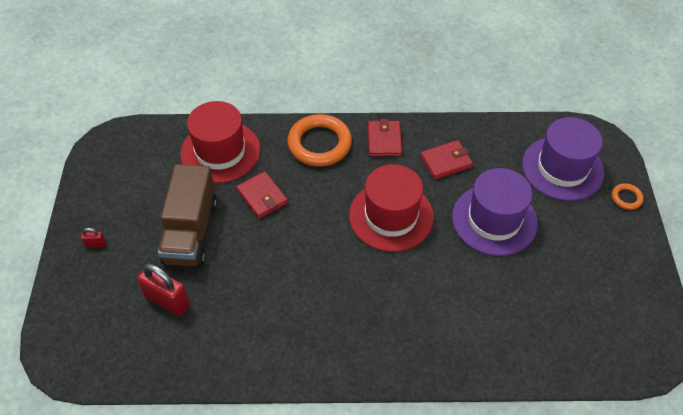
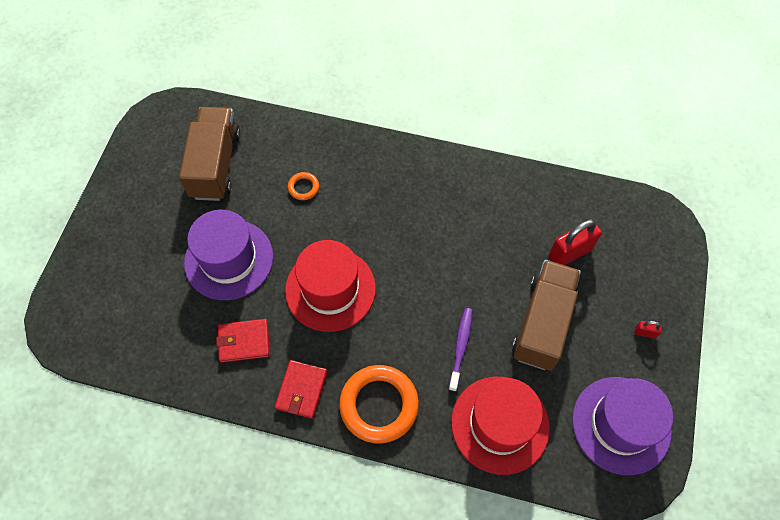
camera: 165 degrees left, 10 degrees up
red padlock [137,263,190,316] -> red padlock turned 75 degrees counterclockwise [549,219,602,265]
red wallet [236,171,288,219] -> purple toothbrush [449,308,472,391]
purple hat [522,117,604,201] -> purple hat moved to [572,377,673,475]
orange ring [612,183,644,210] -> orange ring moved to [288,172,319,200]
none -> brown truck [179,107,240,201]

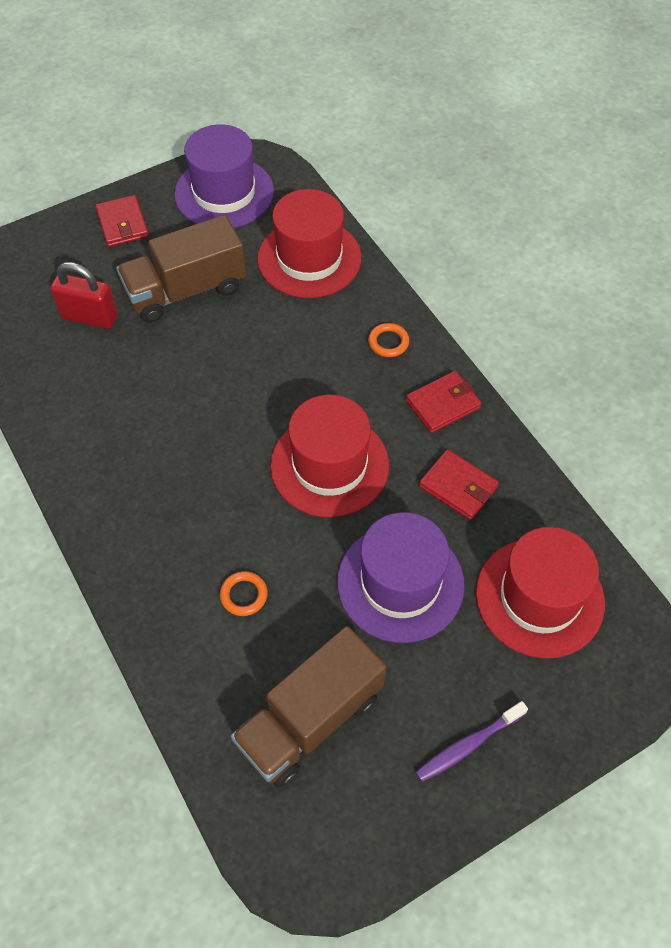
camera: 135 degrees left, 5 degrees down
orange ring [339,365,419,444] -> orange ring [368,323,409,357], size x0.46
purple toothbrush [449,308,472,391] -> purple toothbrush moved to [416,701,528,782]
red padlock [634,321,662,339] -> red wallet [95,195,149,247]
none -> red hat [476,527,605,659]

